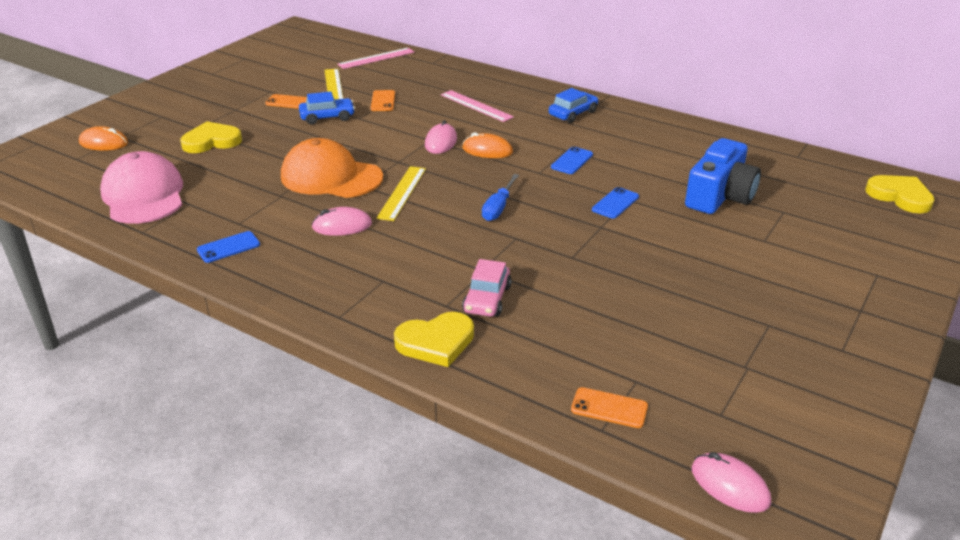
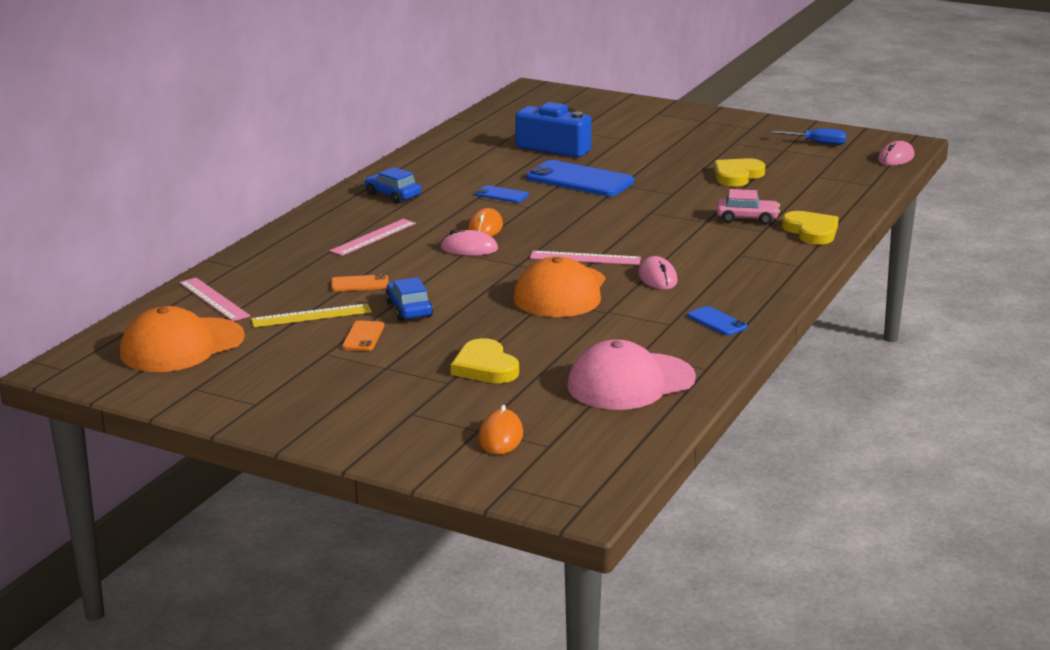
camera: 95 degrees left, 10 degrees down
yellow ruler [376,166,426,221] -> pink ruler [530,251,641,265]
blue screwdriver [482,174,519,221] -> blue screwdriver moved to [771,129,846,145]
orange phone [571,387,648,428] -> none
blue phone [592,187,639,219] -> blue phone [526,160,634,196], size x2.07
yellow heart [865,175,935,213] -> yellow heart moved to [714,158,765,186]
none -> orange cap [120,306,245,372]

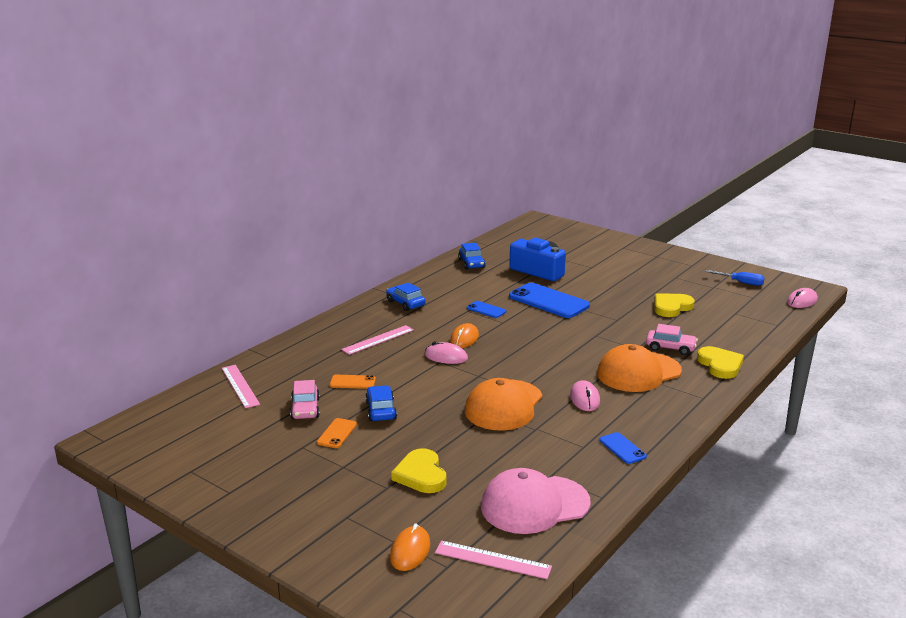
camera: 10 degrees right, 0 degrees up
orange cap [120,306,245,372] -> orange cap moved to [597,344,682,392]
yellow ruler [251,303,372,327] -> pink car [290,380,320,419]
pink ruler [530,251,641,265] -> pink ruler moved to [435,540,552,579]
none -> blue car [458,243,486,270]

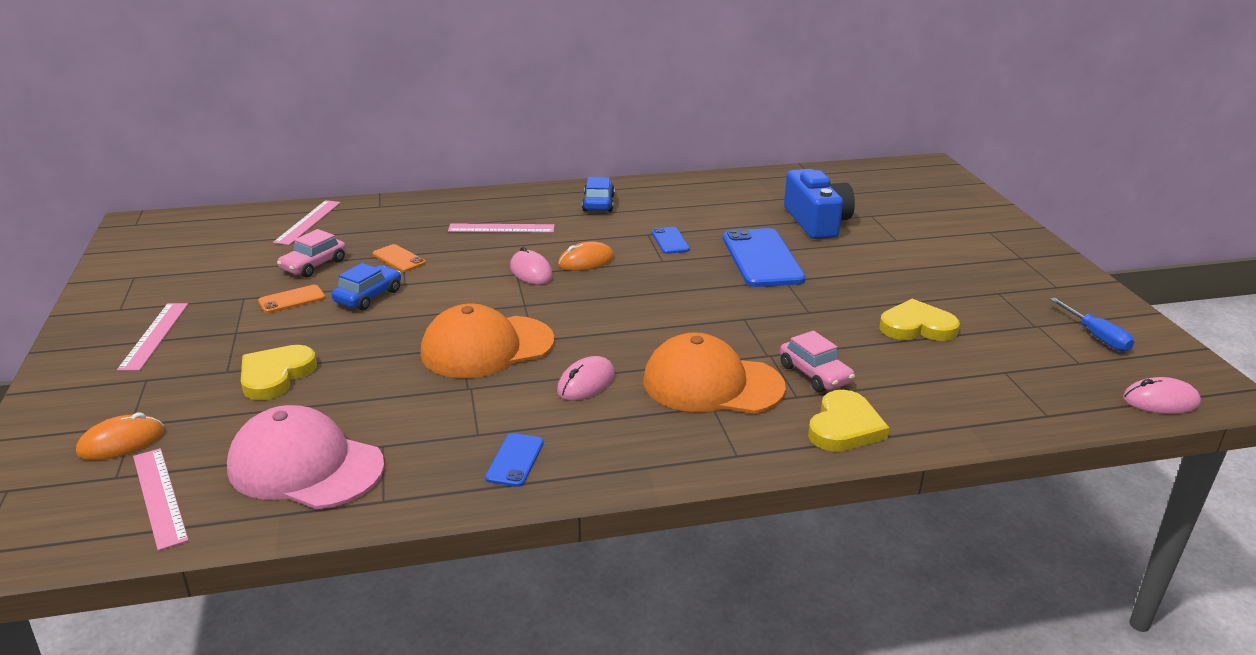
camera: 40 degrees right, 5 degrees up
blue car [458,243,486,270] -> none
none -> pink ruler [117,303,188,371]

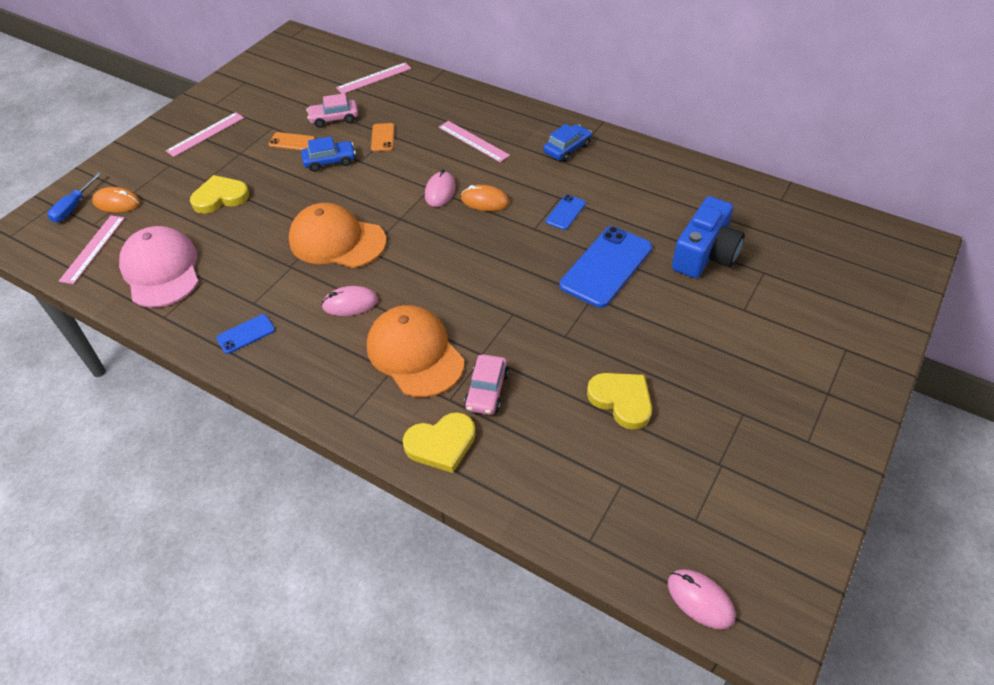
camera: 45 degrees right, 20 degrees up
blue screwdriver [1050,298,1135,352] -> blue screwdriver moved to [48,172,102,223]

